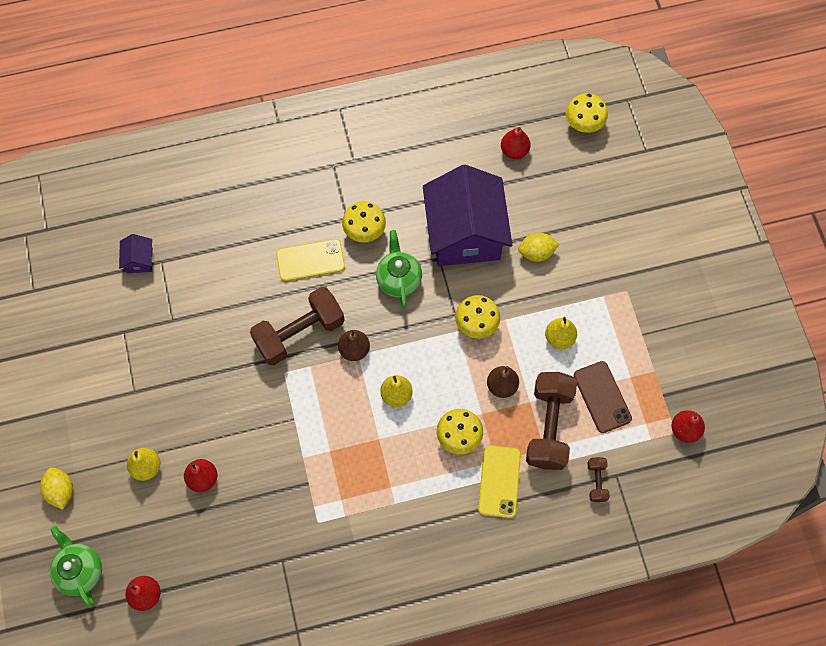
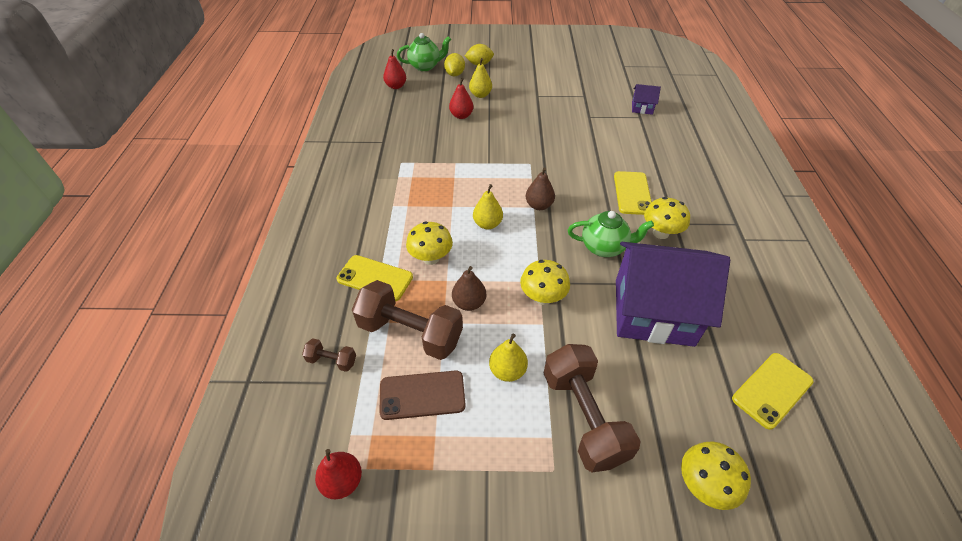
camera: 105 degrees right, 20 degrees down
brown dumbbell [250,287,345,365] -> brown dumbbell moved to [543,344,641,472]
red pear [501,127,531,159] -> yellow phone [732,353,814,430]
yellow lemon [518,232,559,262] -> yellow lemon moved to [444,53,465,76]
yellow mushroom [566,93,608,133] -> yellow mushroom moved to [681,442,751,510]

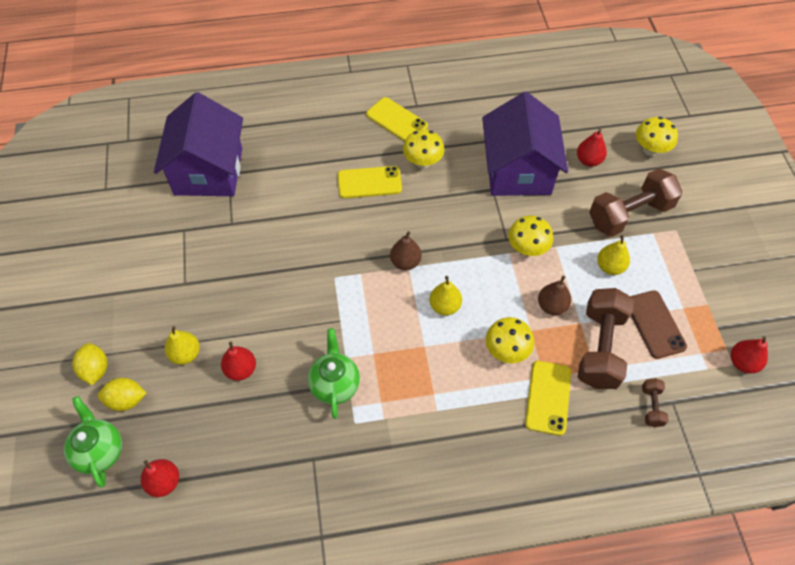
camera: 100 degrees left, 10 degrees up
green teapot [568,211,654,257] -> green teapot moved to [308,328,360,419]
purple house [632,84,661,115] -> purple house [154,92,243,196], size x2.48
yellow phone [732,353,814,430] -> yellow phone moved to [366,97,428,142]
none -> red pear [577,129,607,167]

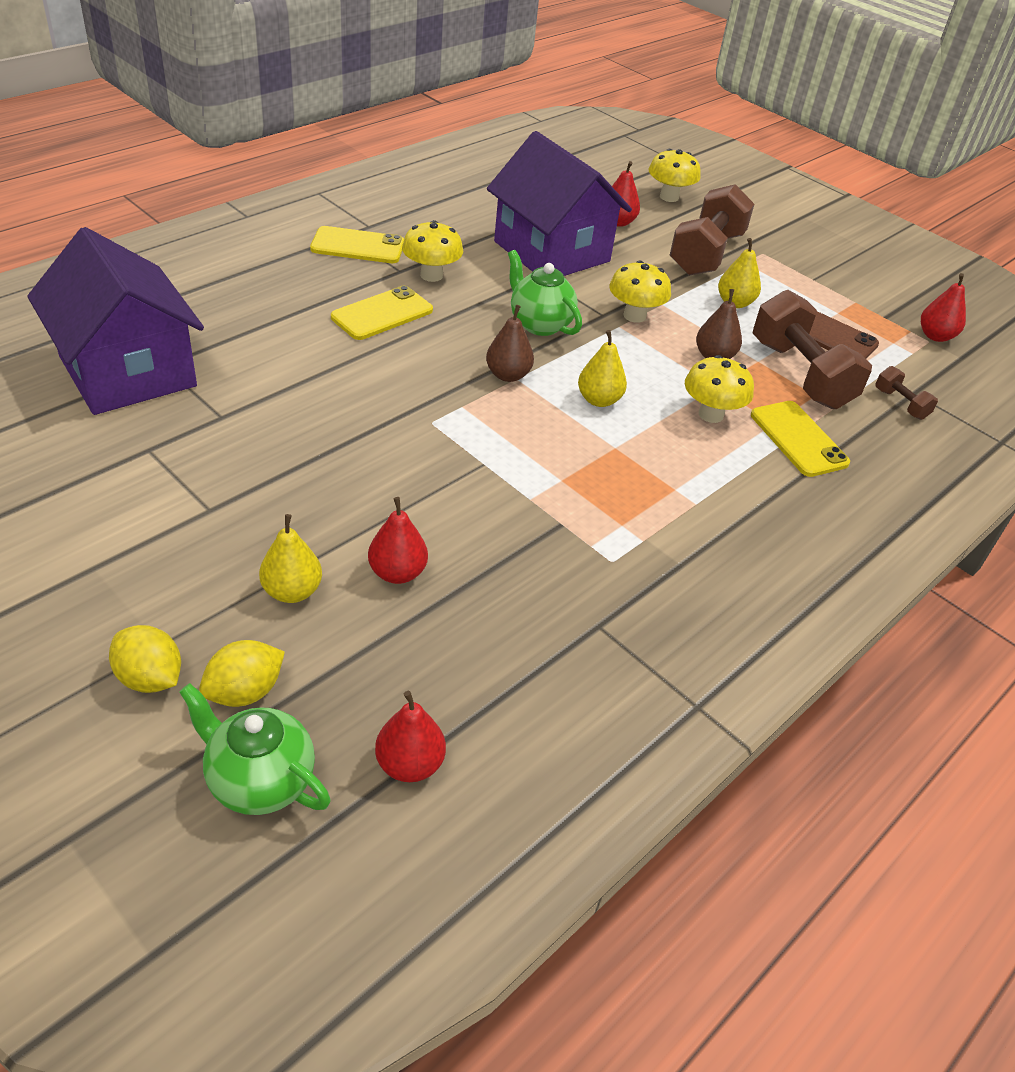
camera: 40 degrees left, 15 degrees down
green teapot [308,328,360,419] -> green teapot moved to [508,250,582,336]

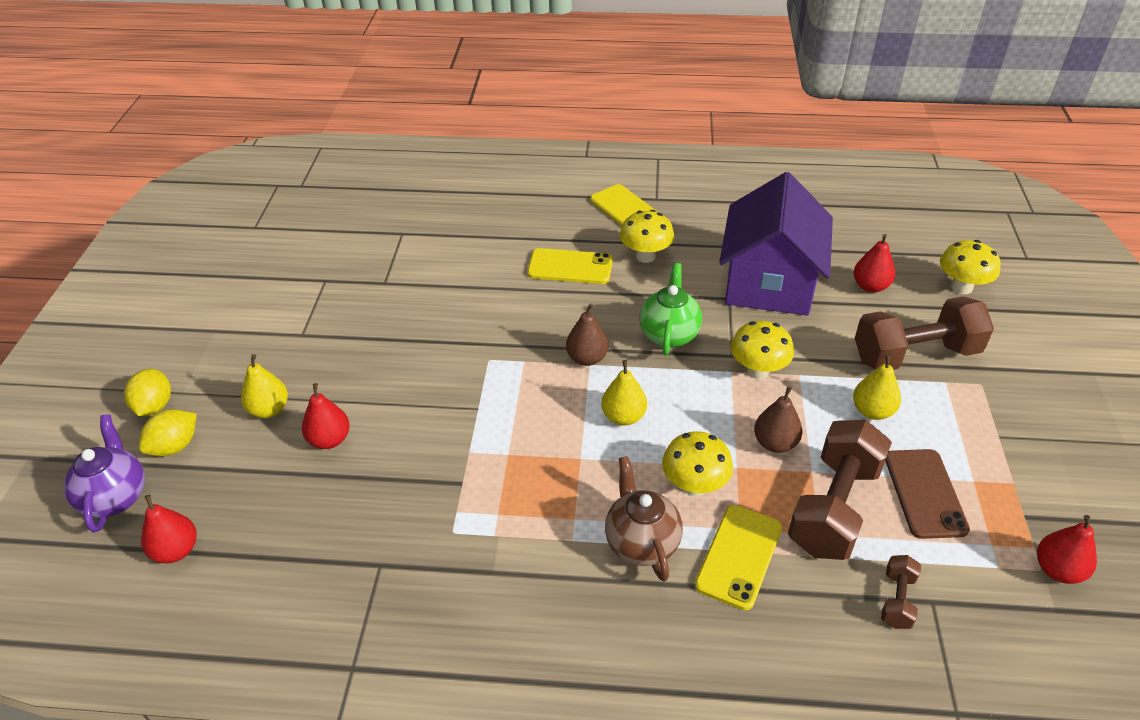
camera: 55 degrees right, 0 degrees up
purple house [27,227,204,415] -> none
green teapot [179,683,331,815] -> purple teapot [63,414,145,533]
yellow lemon [199,640,285,707] -> yellow lemon turned 60 degrees counterclockwise [139,409,197,456]
none -> brown teapot [605,456,683,582]

